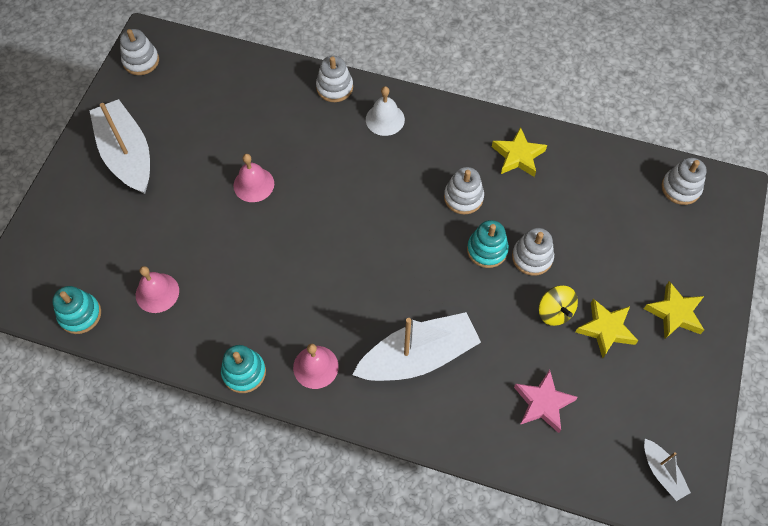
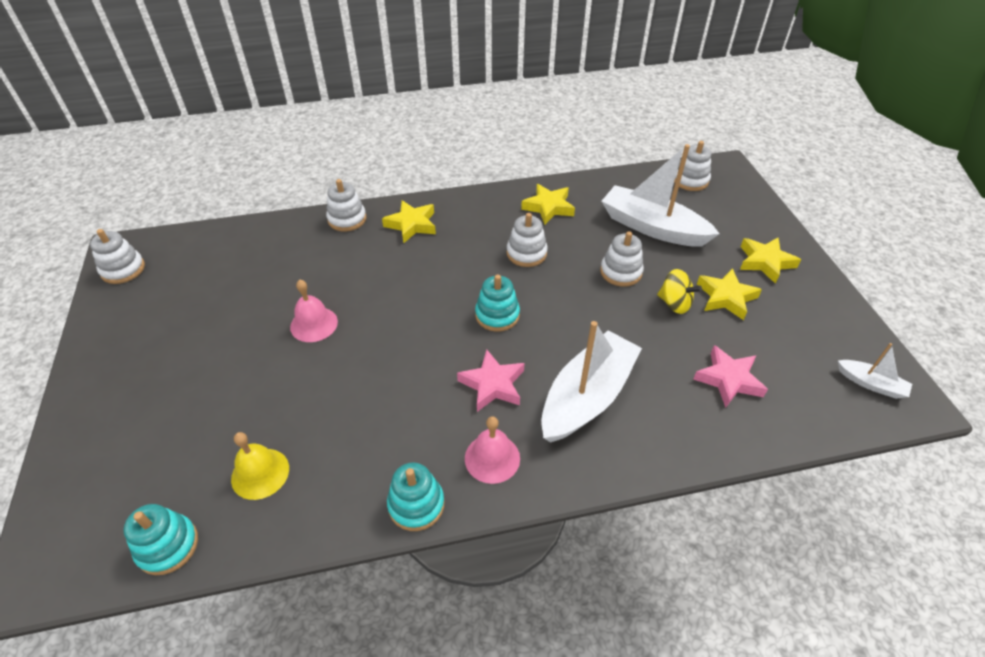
camera: 30 degrees left, 15 degrees down
white boat [89,99,150,194] -> white boat moved to [601,144,720,247]
pink bell [136,266,179,313] -> yellow bell [231,432,289,500]
white bell [366,86,405,136] -> yellow star [382,200,436,243]
turquoise stacking toy [467,220,509,268] -> turquoise stacking toy moved to [475,274,520,332]
none -> pink star [457,349,525,412]

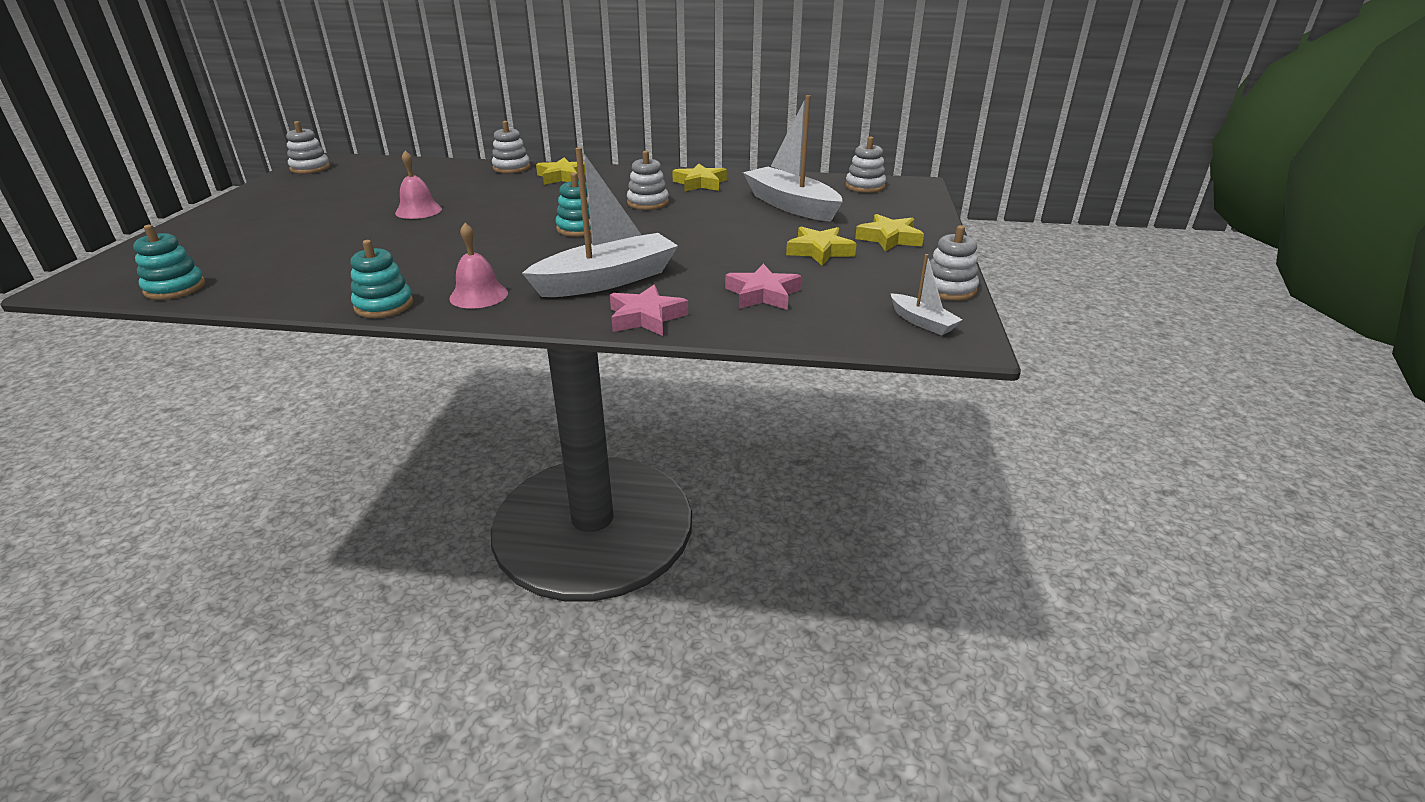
camera: 20 degrees right, 15 degrees down
yellow bell [231,432,289,500] -> none
pink star [457,349,525,412] -> pink star moved to [610,285,688,336]
white stacking toy [600,231,644,287] -> white stacking toy moved to [923,225,979,301]
yellow spinning top [657,269,702,314] -> none

